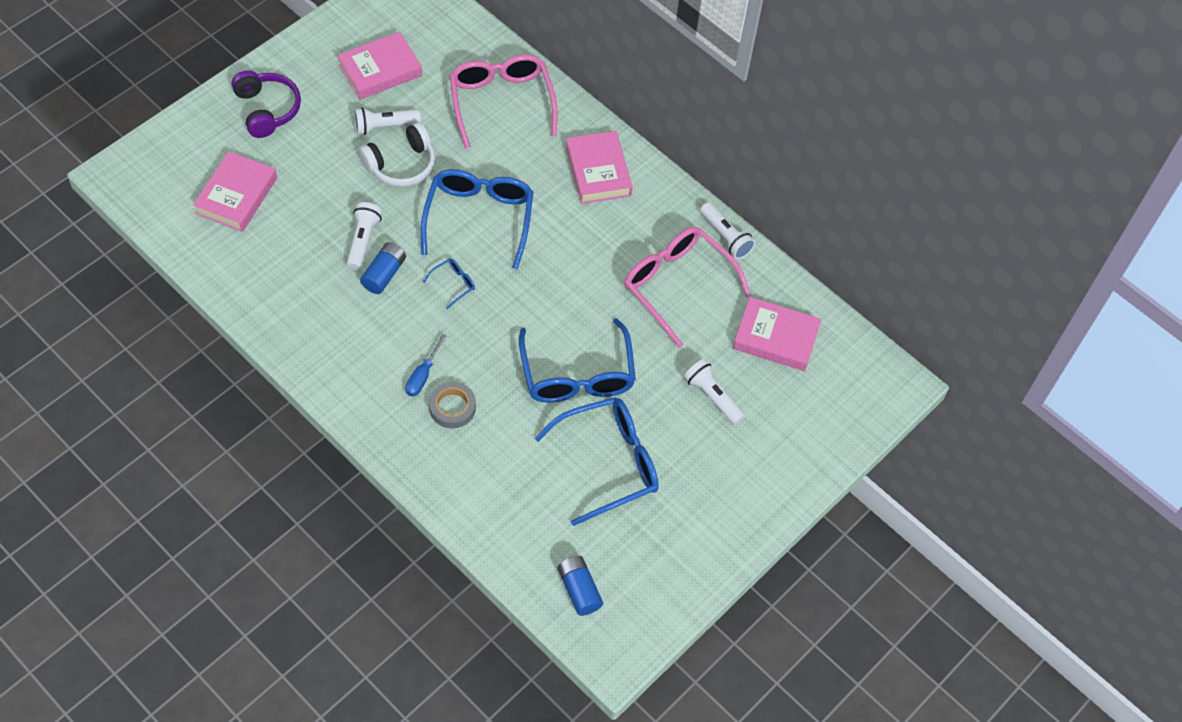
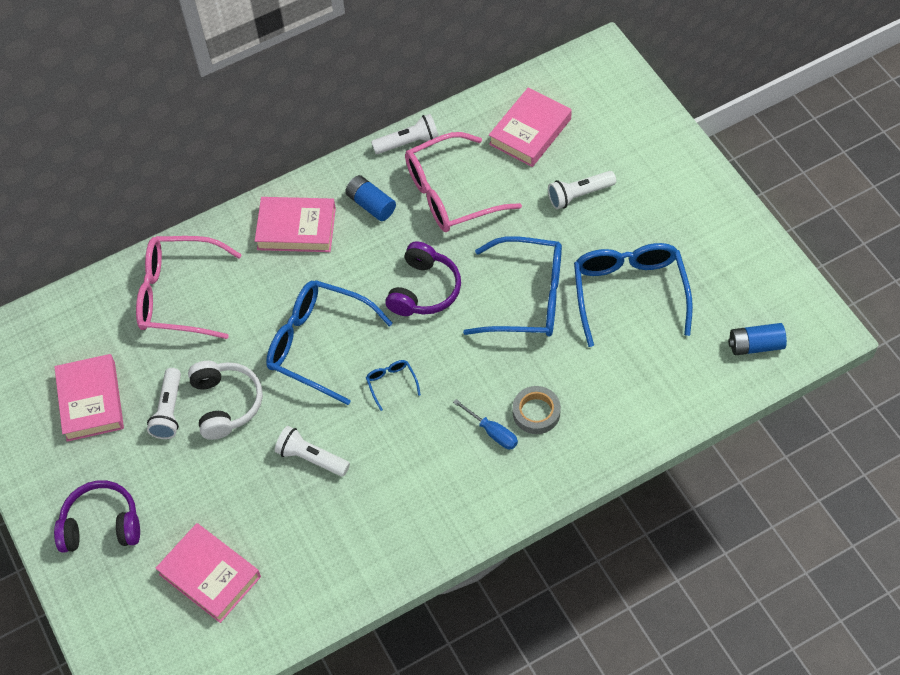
camera: 65 degrees left, 0 degrees up
blue battery [360,242,406,294] -> blue battery moved to [345,175,396,221]
none -> purple headphones [385,242,461,316]

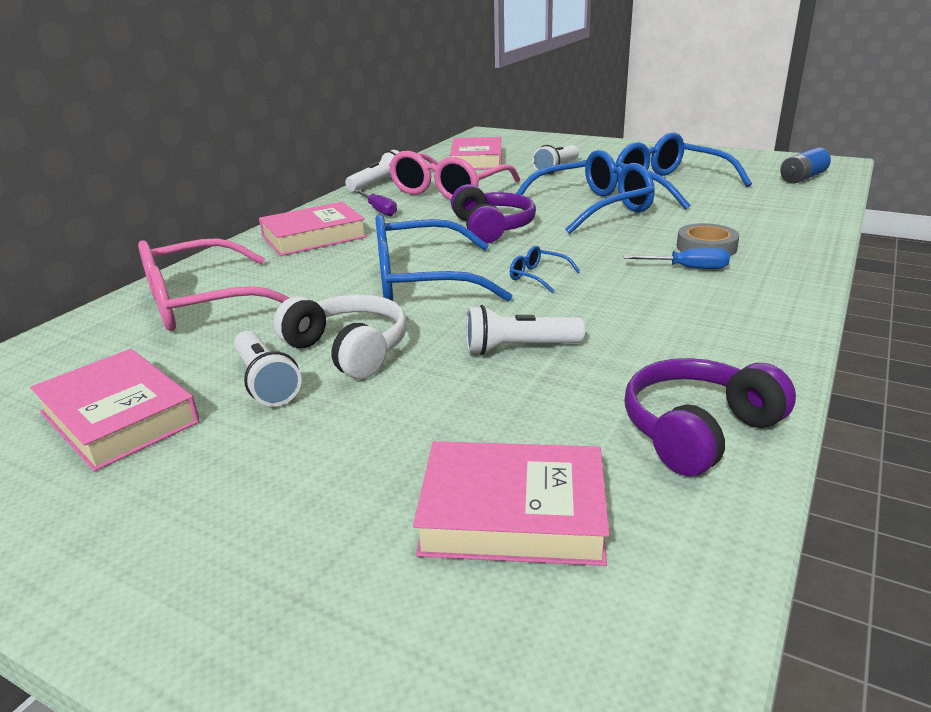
camera: 35 degrees left, 30 degrees down
purple headphones [54,480,140,553] -> purple headphones moved to [624,358,796,476]
blue battery [345,175,396,221] -> purple screwdriver [355,190,397,216]

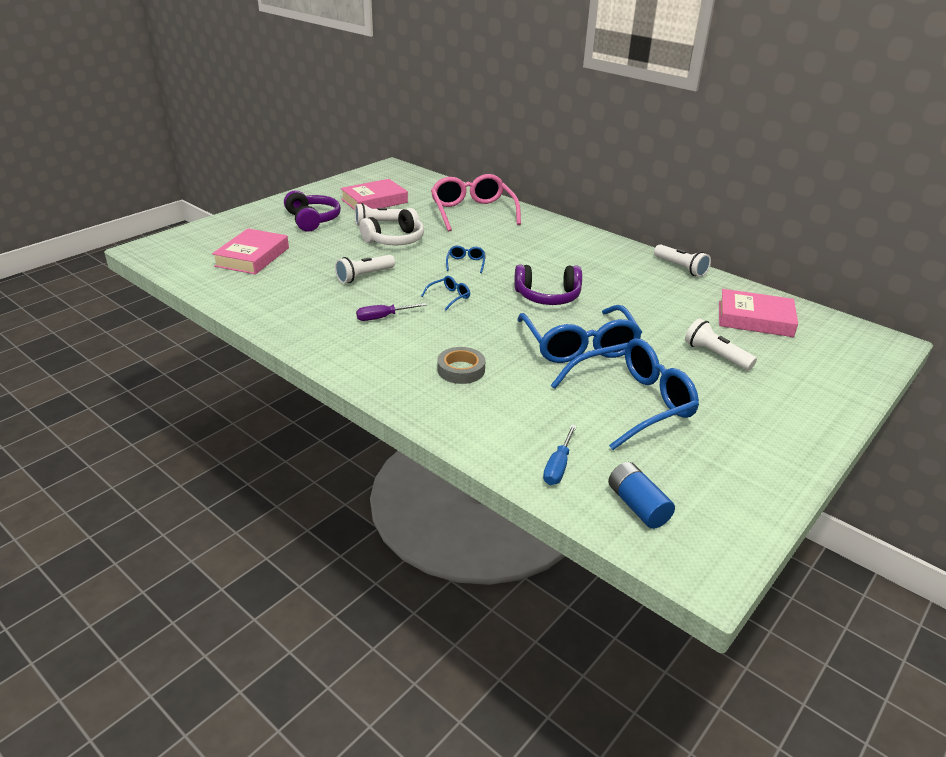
camera: 100 degrees right, 5 degrees up
pink book [259,202,367,256] -> none
purple screwdriver [355,190,397,216] -> purple screwdriver moved to [356,303,426,321]
blue glasses [375,214,513,301] -> blue glasses [446,246,485,273], size x0.41
pink glasses [389,151,520,200] -> none
white flashlight [466,305,585,355] -> white flashlight turned 135 degrees counterclockwise [335,255,395,283]
blue screwdriver [624,248,730,269] -> blue screwdriver moved to [543,425,577,485]
purple headphones [624,358,796,476] -> purple headphones moved to [284,190,341,232]

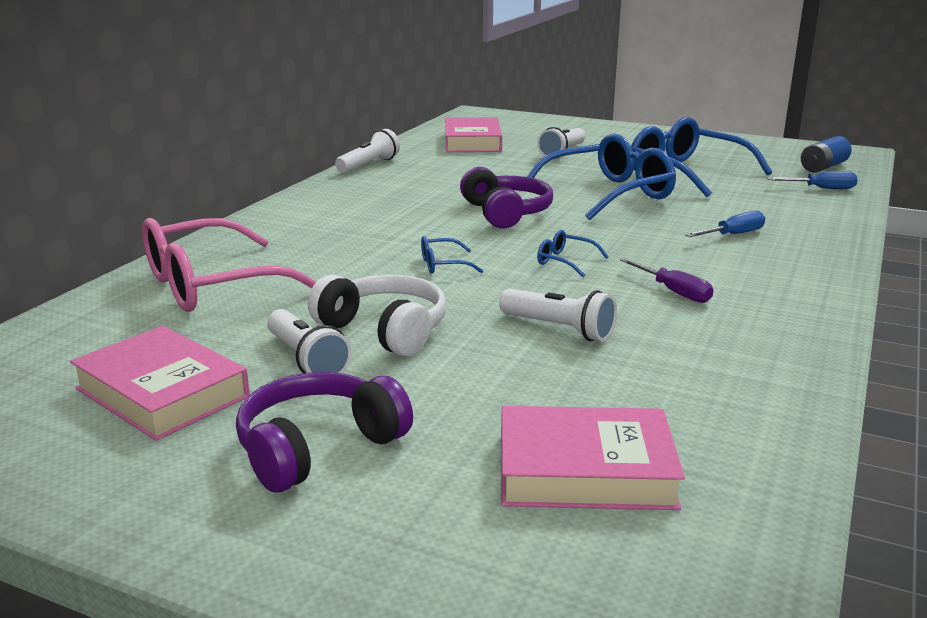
camera: 105 degrees left, 10 degrees down
grey tape [437,347,485,384] -> blue screwdriver [685,210,765,237]

